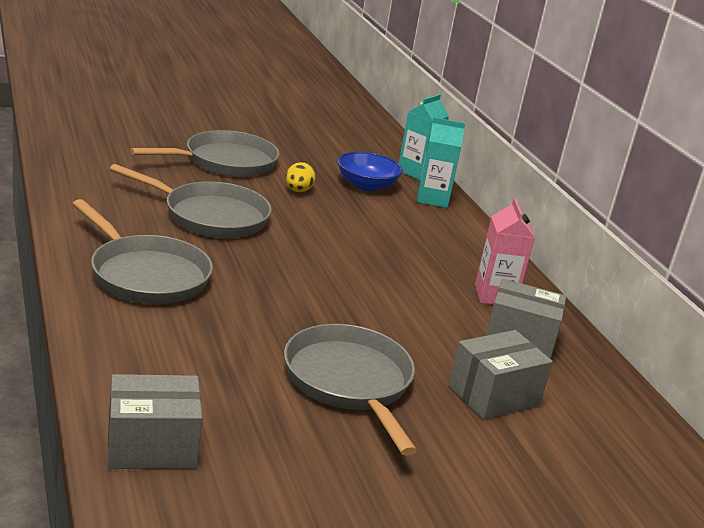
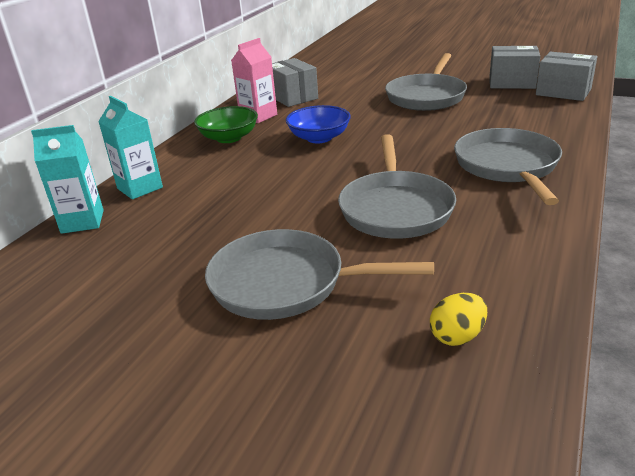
camera: 130 degrees left, 5 degrees up
grey pan [110,164,272,238] -> grey pan turned 150 degrees counterclockwise [338,134,456,239]
yellow egg [286,162,315,192] -> yellow egg moved to [430,293,487,346]
blue bowl [337,151,403,191] -> blue bowl moved to [286,105,351,143]
grey box [449,330,553,420] -> grey box moved to [489,46,540,89]
none -> green bowl [194,106,258,143]

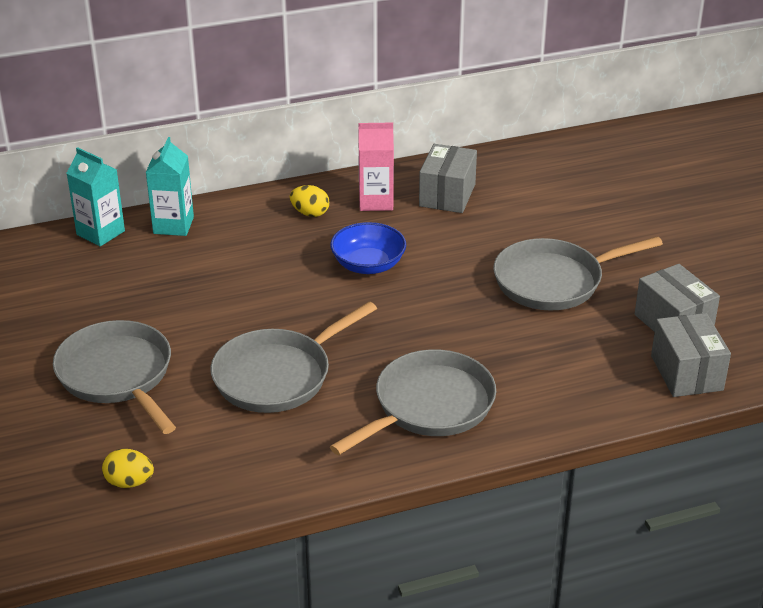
camera: 45 degrees right, 5 degrees up
green bowl [194,106,258,143] -> yellow egg [290,185,330,217]

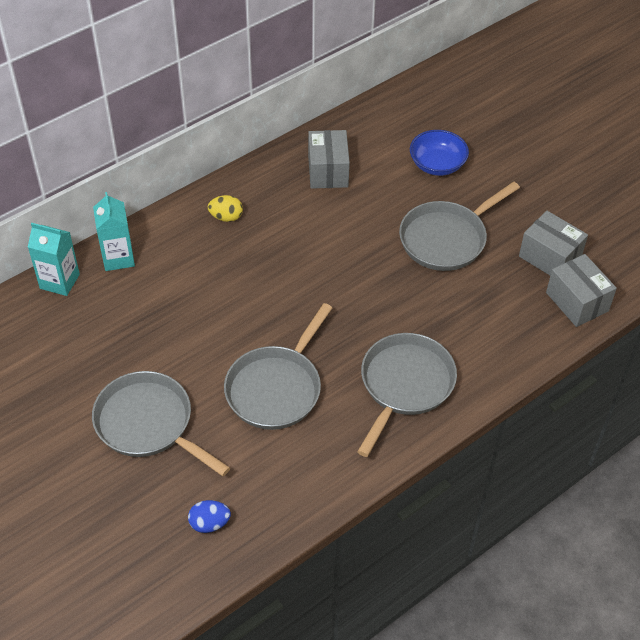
camera: 20 degrees left, 15 degrees up
yellow egg [102,449,154,488] -> blue egg [188,500,231,533]
blue bowl [330,222,406,274] -> blue bowl moved to [410,130,469,176]
pink carton [358,123,394,211] -> none

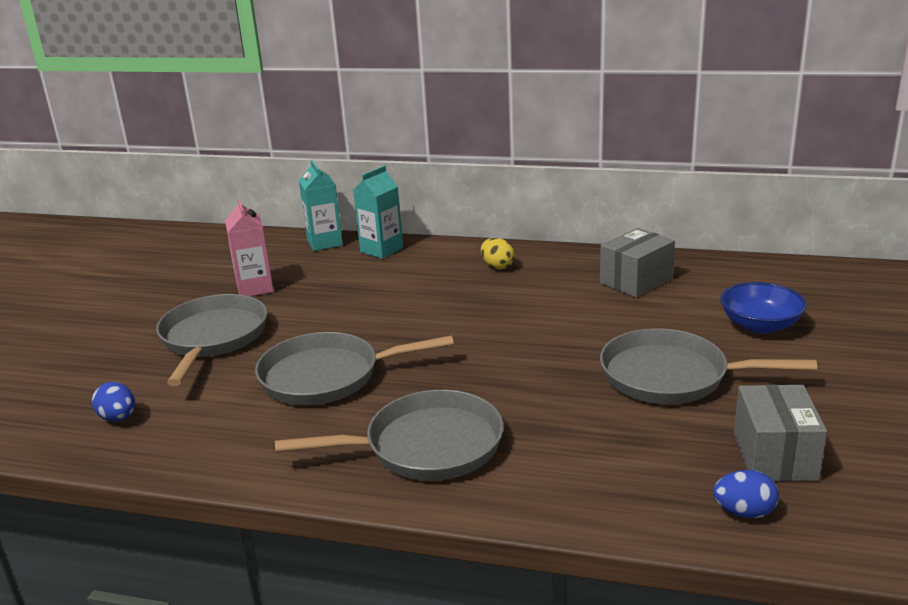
camera: 55 degrees right, 25 degrees down
grey box [546,254,617,327] -> blue egg [713,470,779,518]
none -> pink carton [225,198,274,296]

